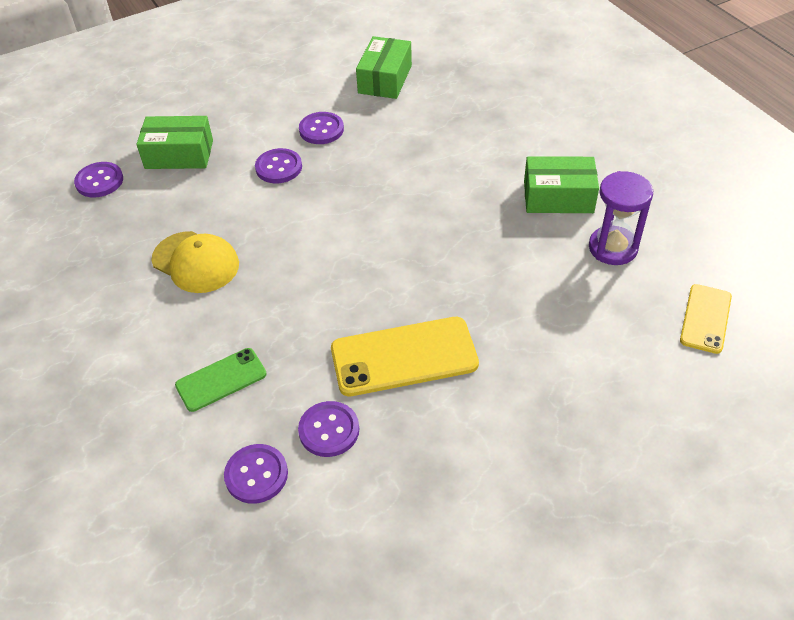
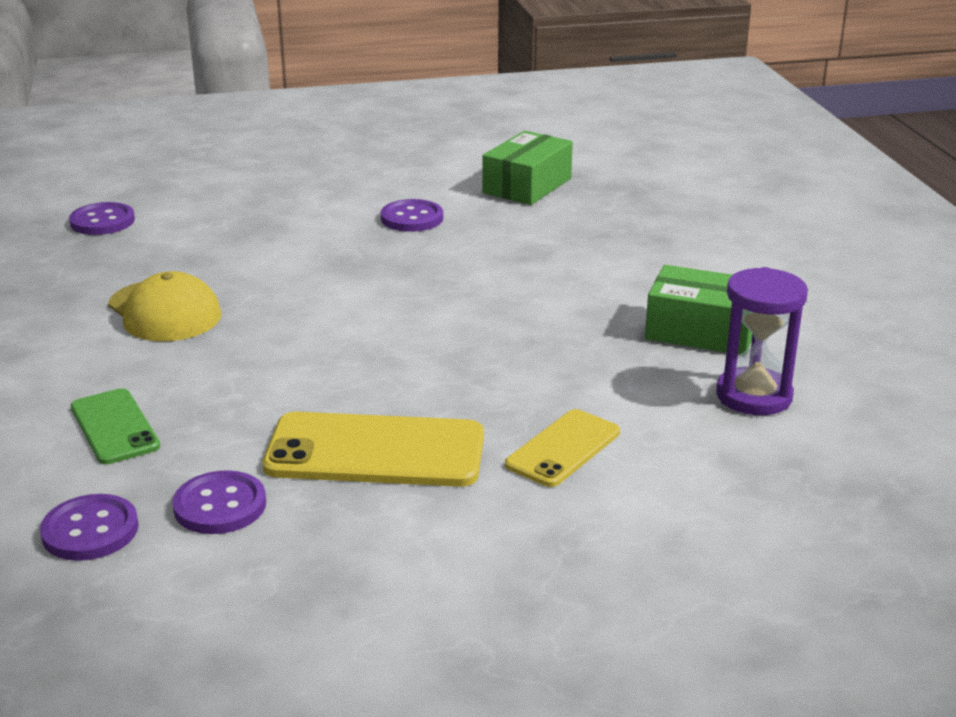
camera: 15 degrees right, 20 degrees down
green box [136,116,213,169] -> none
green phone [175,348,267,412] -> green phone turned 75 degrees clockwise [71,388,160,464]
purple button [255,148,302,183] -> none
yellow phone [680,284,732,354] -> yellow phone moved to [505,409,620,487]

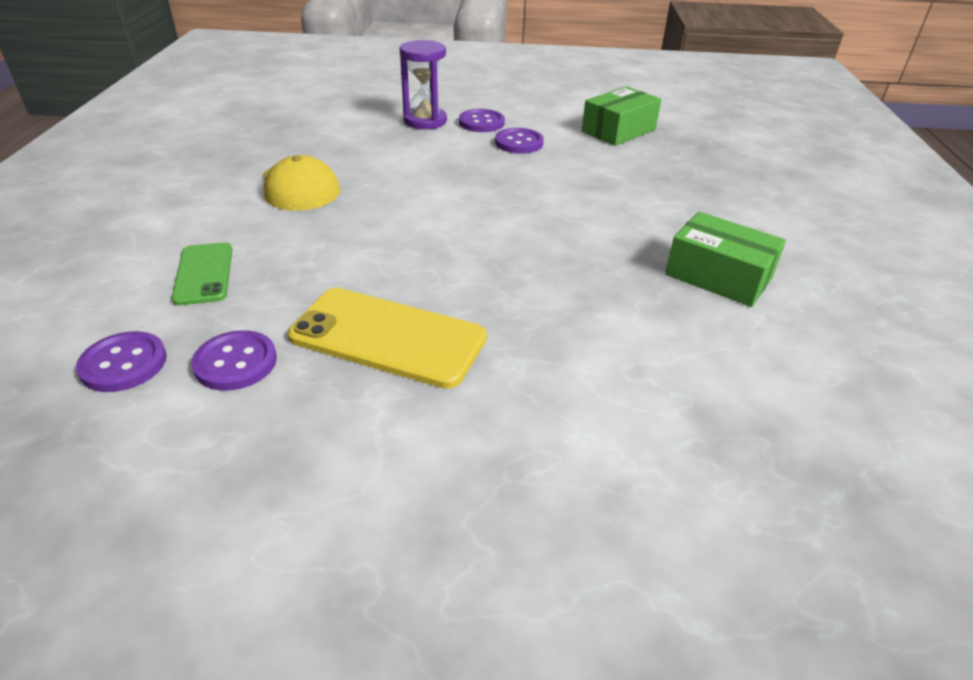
camera: 15 degrees right, 10 degrees up
purple button [69,202,135,235] -> purple button moved to [459,109,505,132]
yellow phone [505,409,620,487] -> none
purple hourglass [716,267,808,415] -> purple hourglass moved to [400,40,447,129]

